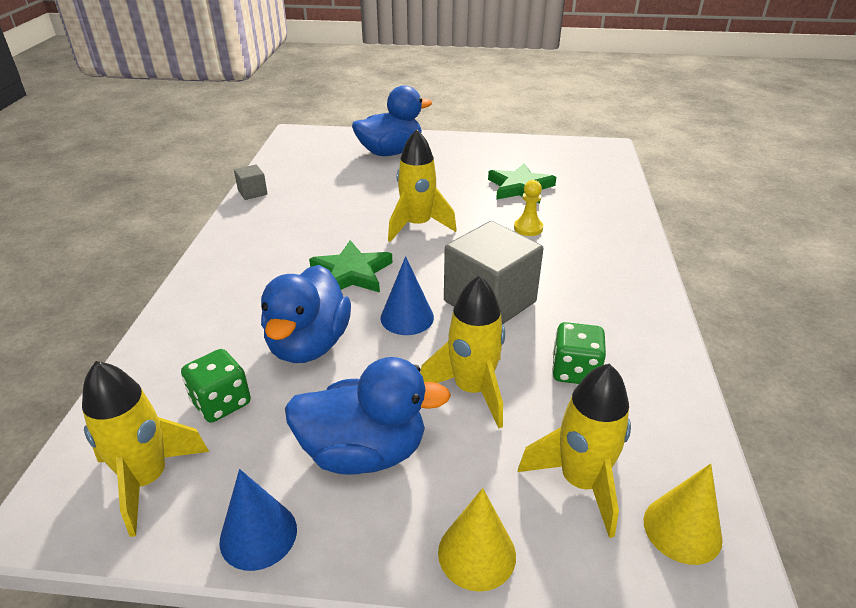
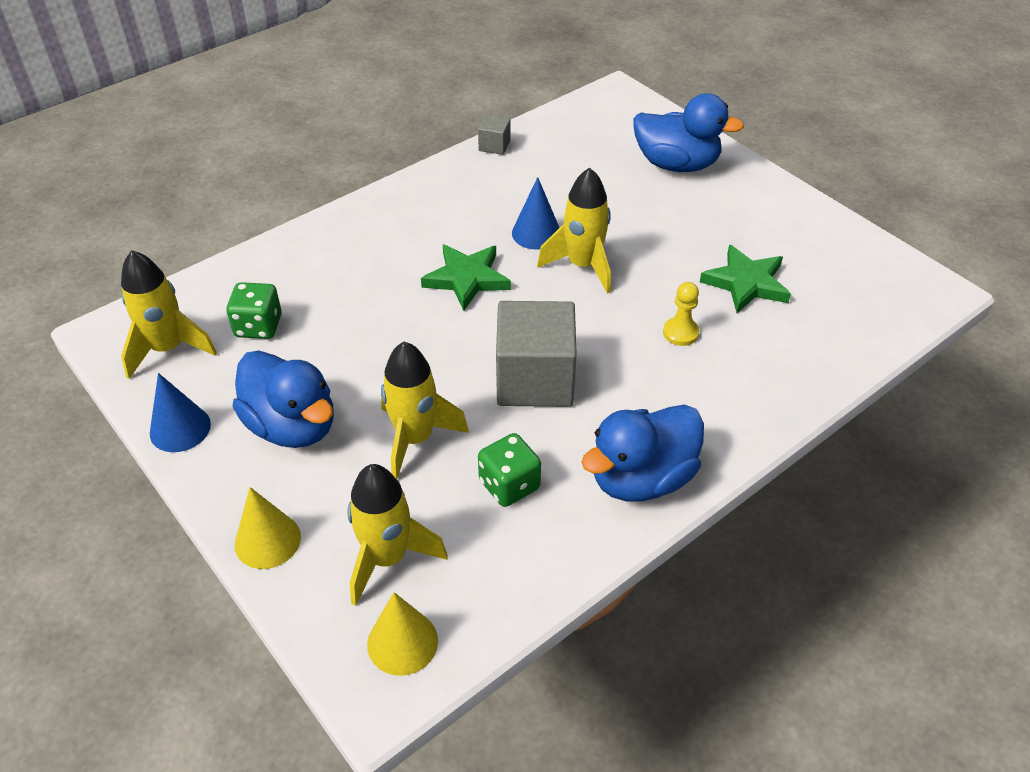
camera: 45 degrees right, 10 degrees up
blue duck [261,265,351,363] -> blue duck moved to [581,405,704,501]
blue cone [381,256,434,335] -> blue cone moved to [512,177,560,250]

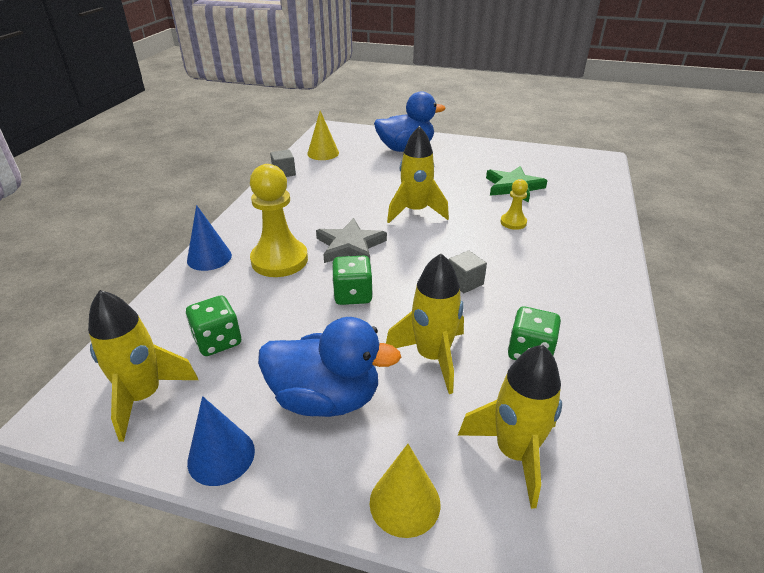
camera: 35 degrees left, 10 degrees down
yellow cone [367,592,438,676] -> yellow cone moved to [307,111,339,160]
green star [421,244,511,311] -> grey star [316,218,387,263]
grey cube [496,301,577,407] -> grey cube [448,250,487,293], size x0.45
blue cone [512,177,560,250] -> blue cone moved to [187,205,232,271]
blue duck [581,405,704,501] -> none
none -> yellow pawn [250,164,308,277]
none -> green dice [332,256,373,305]

